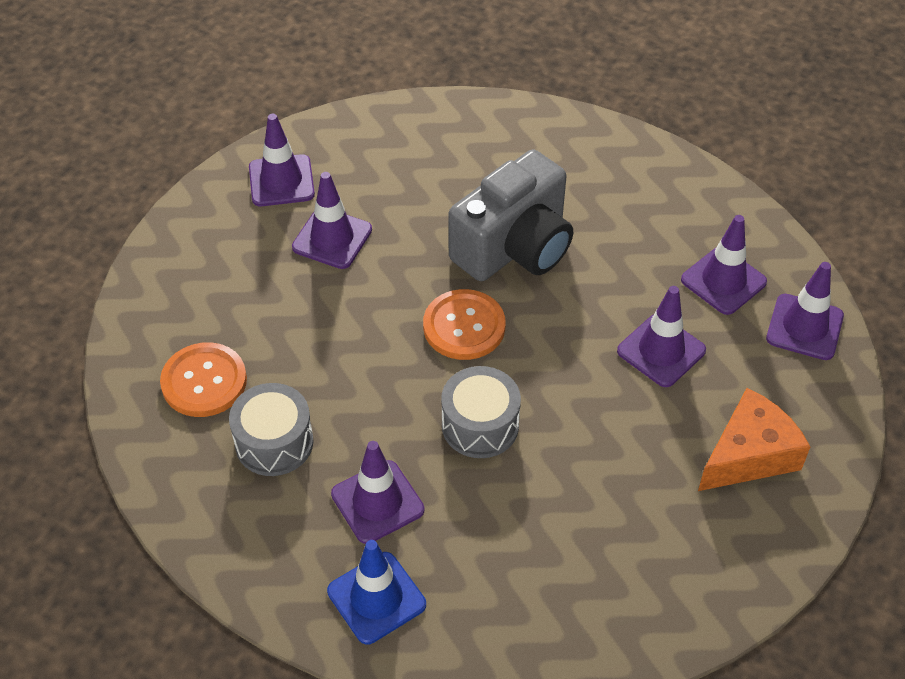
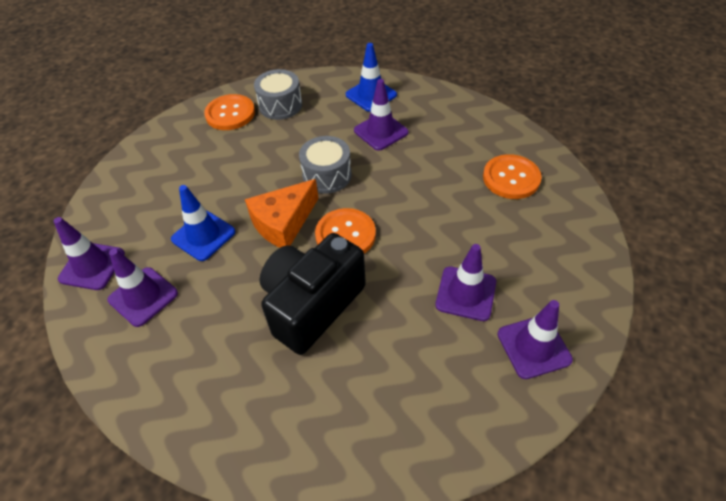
camera: 175 degrees right, 0 degrees up
grey drum [229,383,313,476] -> grey drum moved to [254,69,302,120]
grey camera [449,149,573,281] -> black camera [260,233,366,355]
purple traffic cone [617,286,706,387] -> blue traffic cone [171,185,235,261]
orange cheese [698,388,810,491] -> orange cheese moved to [245,179,319,248]
none -> orange button [204,94,255,130]

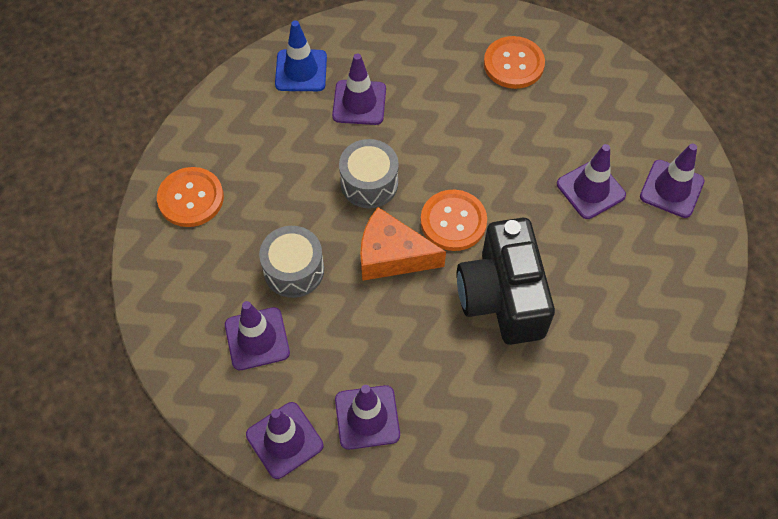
camera: 50 degrees left, 10 degrees up
blue traffic cone [171,185,235,261] -> none
orange cheese [245,179,319,248] -> orange cheese turned 105 degrees clockwise [360,207,446,281]
grey drum [254,69,302,120] -> grey drum moved to [259,226,324,298]
none -> purple traffic cone [225,301,290,370]

